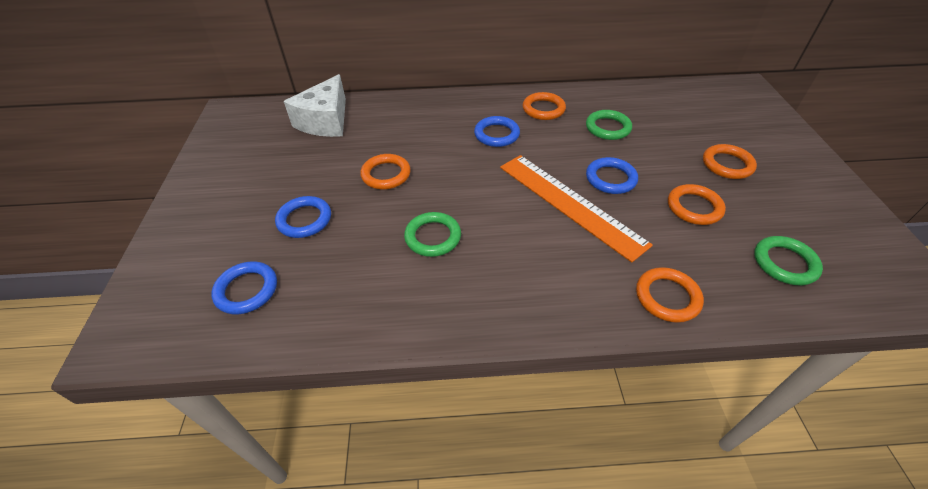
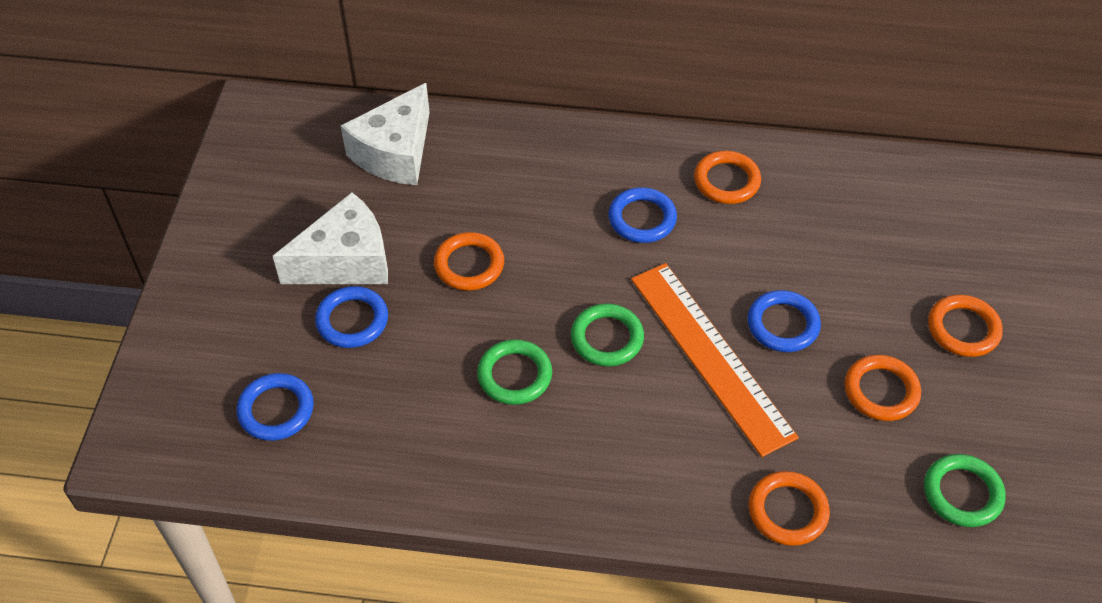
camera: 10 degrees right, 5 degrees up
green ring [586,110,632,140] -> green ring moved to [571,303,644,366]
none -> white cheese [273,192,388,284]

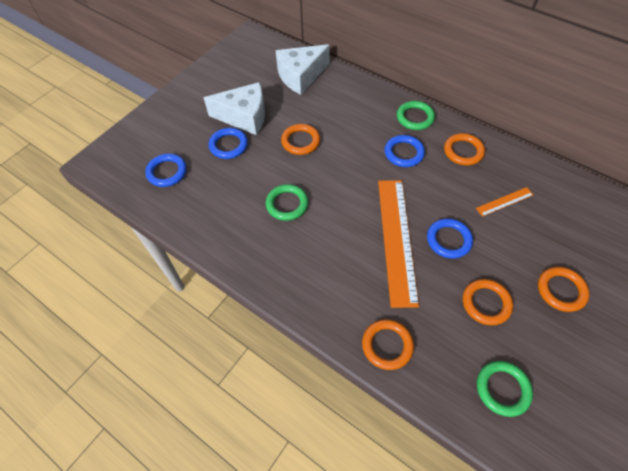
camera: 30 degrees right, 5 degrees up
green ring [571,303,644,366] -> green ring moved to [397,101,435,130]
none -> orange ruler [476,187,533,217]

